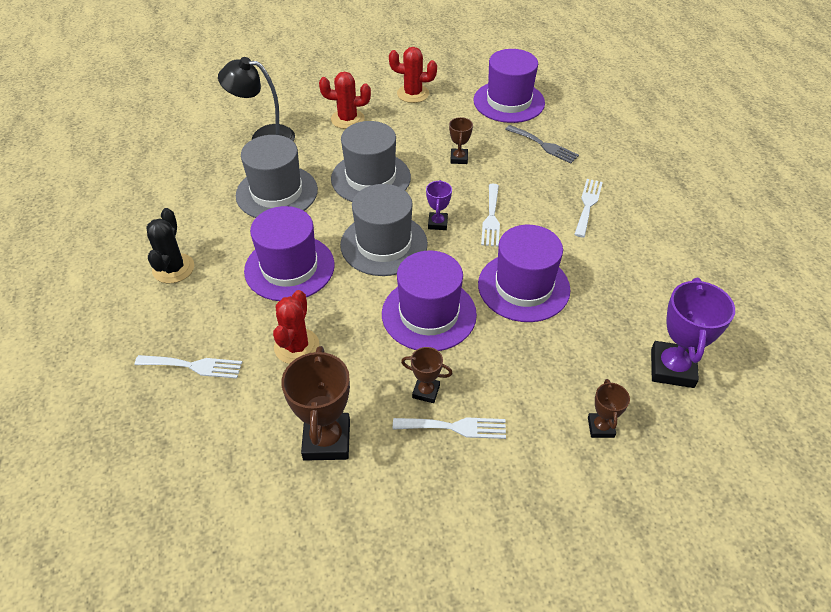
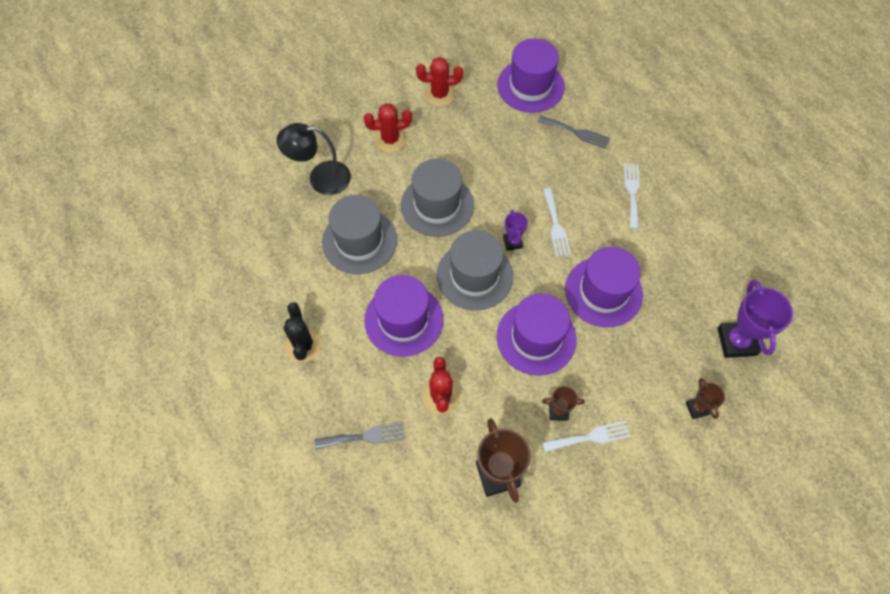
camera: 15 degrees left, 15 degrees up
white fork [134,355,242,379] -> grey fork [315,422,405,449]
brown trophy [449,117,473,164] -> none

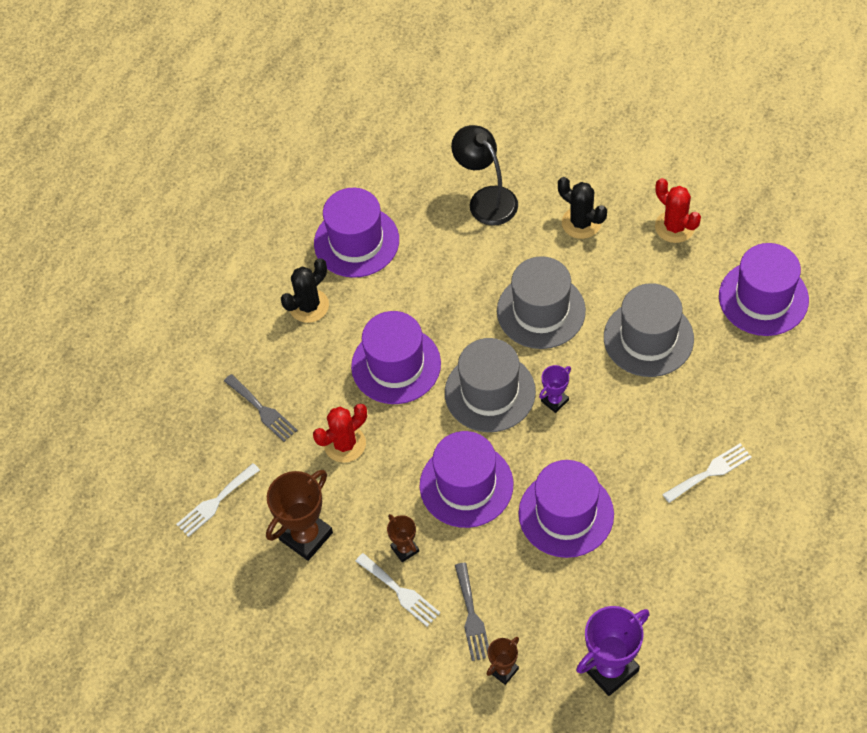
camera: 60 degrees right, 5 degrees down
grey hat [322,195,397,274] -> grey hat moved to [604,283,694,377]
red cactus [363,103,412,152] -> black cactus [558,177,607,239]
grey fork [538,116,610,149] -> grey fork moved to [455,563,489,661]
white fork [543,188,571,257] -> white fork moved to [176,463,260,537]
none -> purple hat [314,188,399,278]

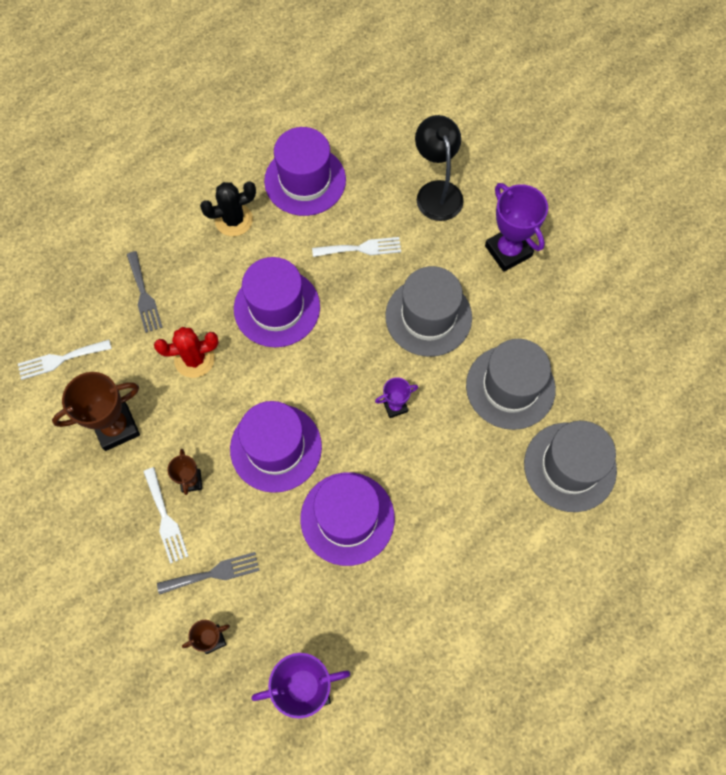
camera: 20 degrees right, 10 degrees up
grey hat [445,338,536,432] -> grey hat moved to [524,421,617,512]
grey fork [455,563,489,661] -> grey fork turned 120 degrees counterclockwise [157,552,260,595]
black cactus [558,177,607,239] -> purple trophy [485,183,548,272]
red cactus [655,178,701,243] -> none
white fork [662,443,752,503] -> white fork moved to [312,237,401,257]
purple hat [719,243,809,336] -> none

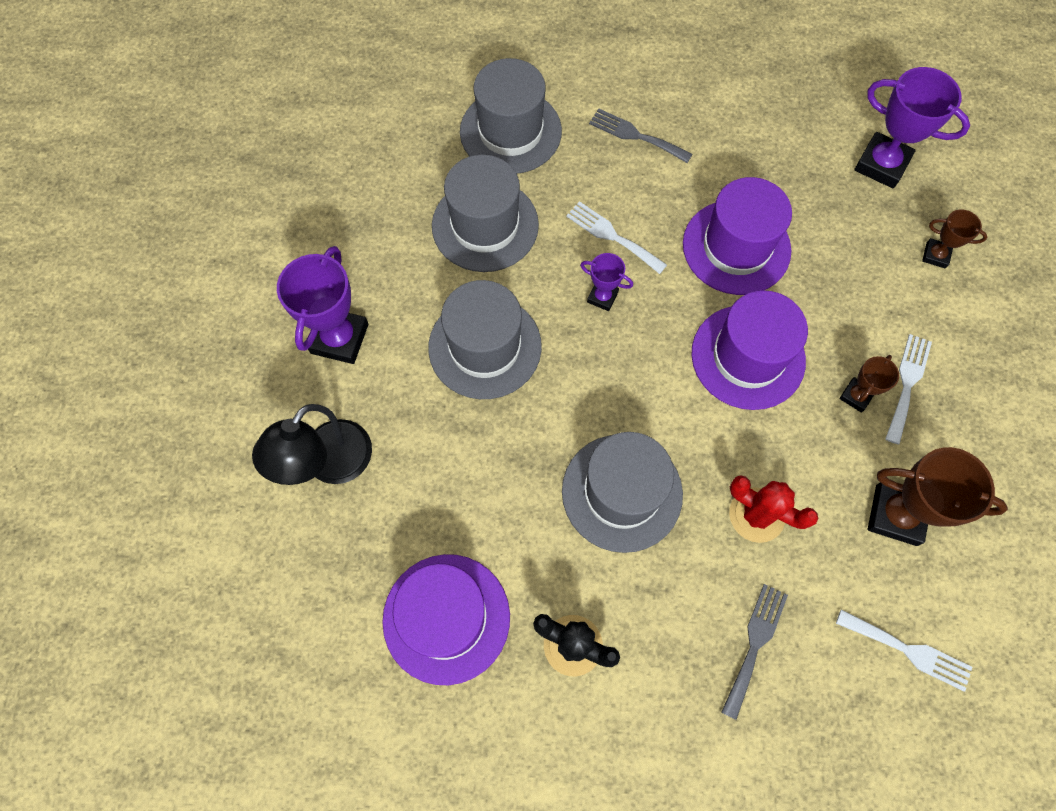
camera: 135 degrees left, 0 degrees up
grey fork [157,552,260,595] -> grey fork moved to [589,108,692,163]
purple hat [234,257,320,347] -> grey hat [562,432,683,553]
white fork [312,237,401,257] -> white fork moved to [566,201,667,274]

